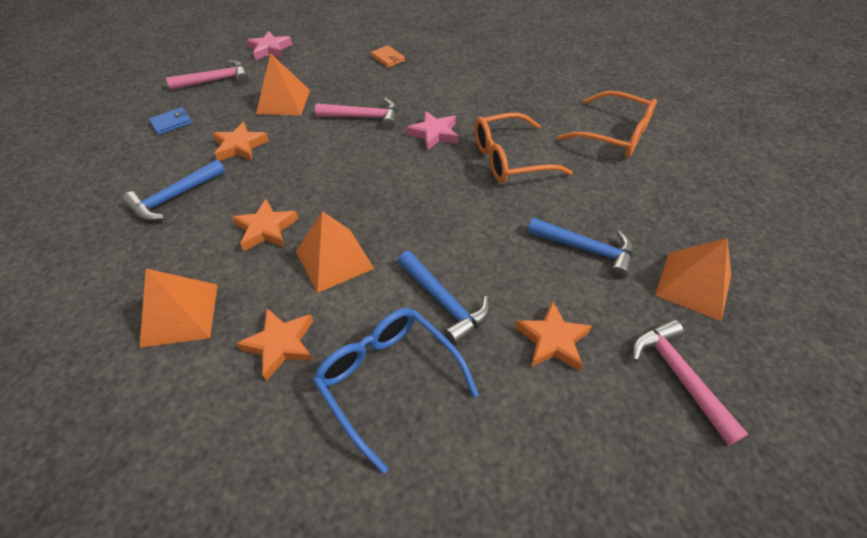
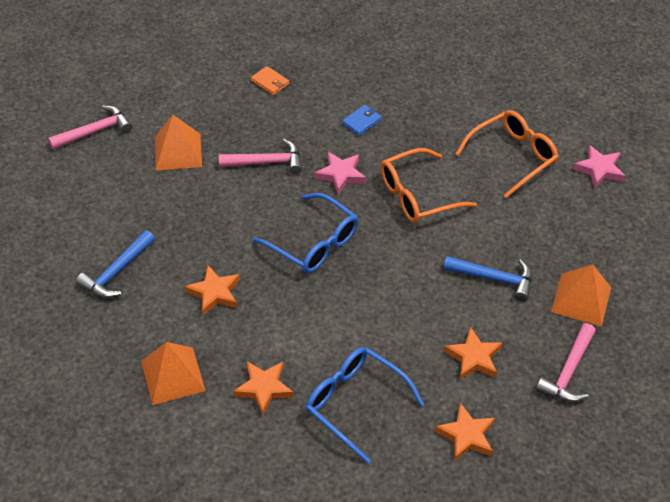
camera: 10 degrees left, 0 degrees up
blue wallet [149,107,192,135] -> blue wallet moved to [342,105,382,136]
orange star [213,122,269,161] -> orange star moved to [435,403,495,462]
pink star [247,31,292,60] -> pink star moved to [573,145,625,188]
orange pyramid [296,211,374,293] -> none
blue hammer [398,251,490,345] -> none
orange glasses [557,91,657,157] -> orange glasses turned 60 degrees counterclockwise [455,110,558,198]
pink hammer [632,319,748,446] -> pink hammer turned 120 degrees counterclockwise [536,323,596,402]
none -> blue glasses [252,193,358,273]

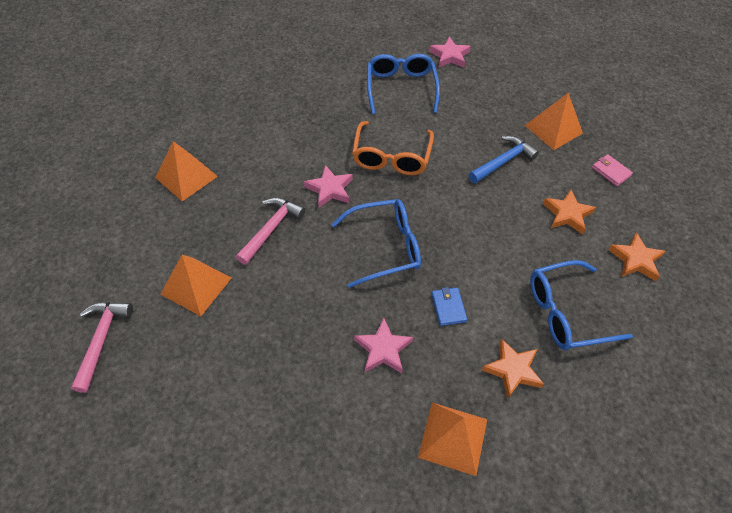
camera: 55 degrees left, 5 degrees up
blue hammer [76,230,155,298] -> none
orange star [185,265,240,316] -> pink star [354,318,413,374]
orange wallet [251,66,289,95] -> orange pyramid [155,141,218,201]
blue wallet [342,105,382,136] -> blue wallet moved to [432,287,467,326]
orange glasses [455,110,558,198] -> blue glasses [367,54,440,114]
pink hammer [536,323,596,402] -> pink wallet [592,154,633,186]

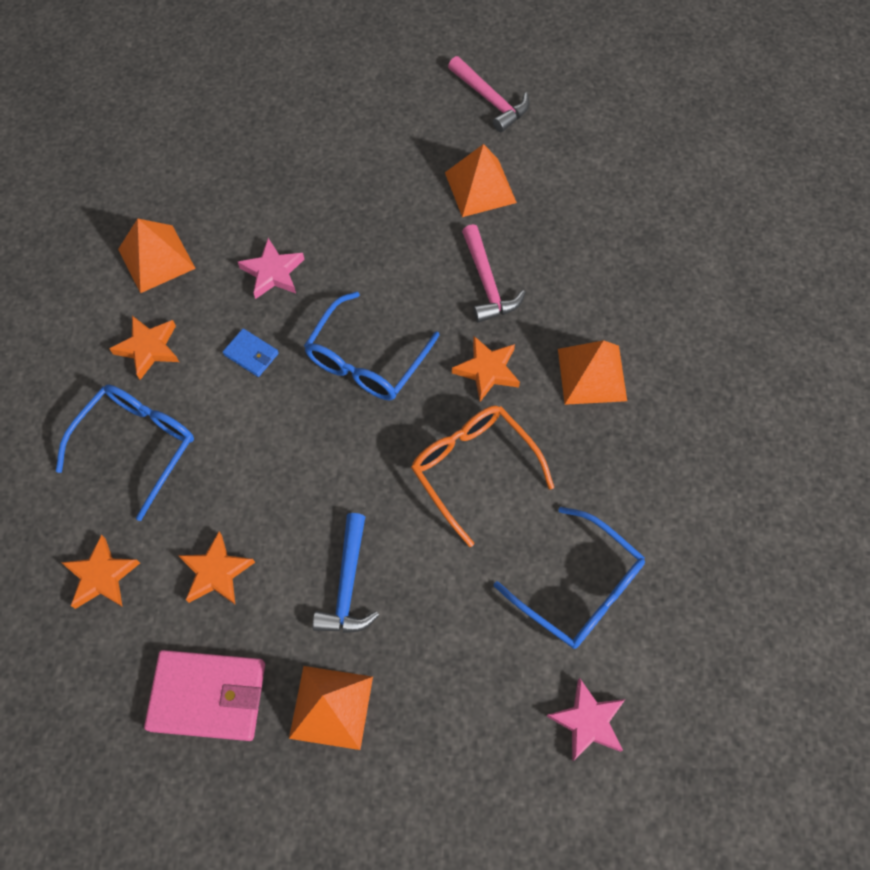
camera: 135 degrees right, 10 degrees up
orange pyramid [155,141,218,201] -> orange pyramid moved to [558,340,627,405]
pink star [304,165,353,208] -> orange star [452,336,520,402]
pink wallet [592,154,633,186] -> pink wallet [144,650,265,741], size x2.02

